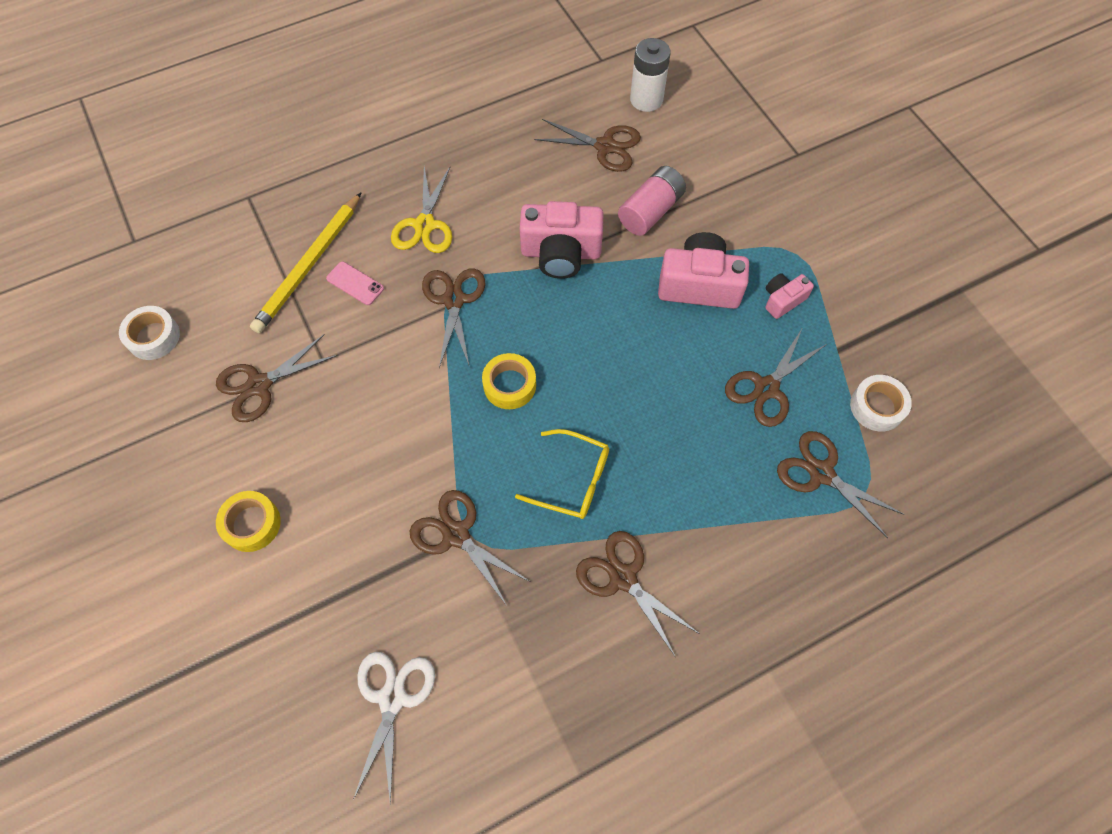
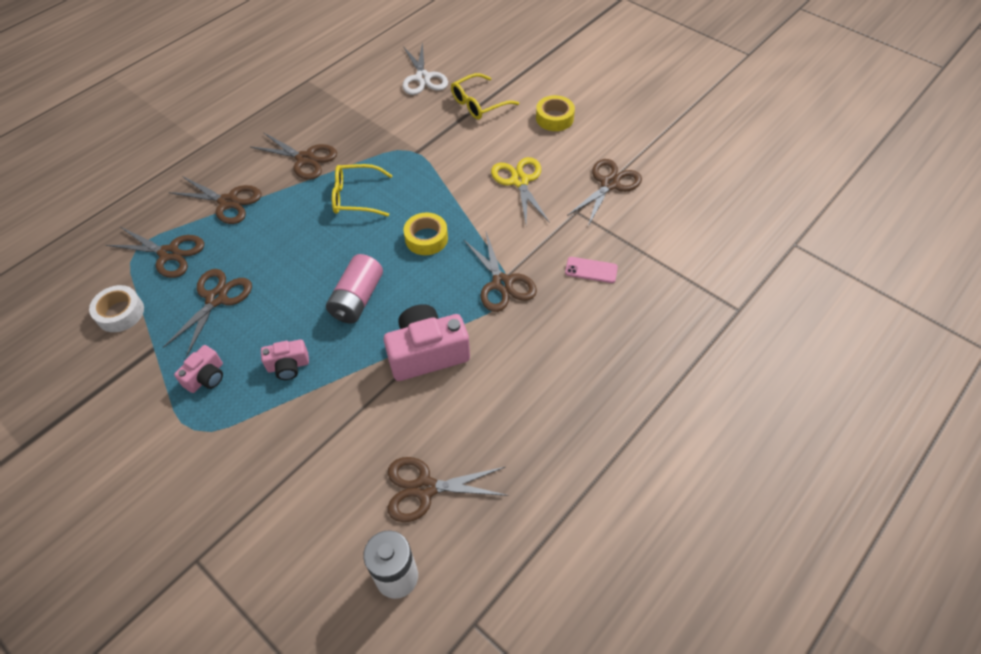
camera: 160 degrees right, 10 degrees down
white tape [119,306,180,360] -> none
yellow pencil [250,192,362,333] -> none
yellow scissors [391,167,452,253] -> yellow scissors moved to [491,157,550,223]
brown scissors [409,490,530,606] -> brown scissors moved to [168,176,261,224]
pink battery [618,166,686,236] -> pink battery moved to [326,254,383,324]
pink camera [658,232,749,309] -> pink camera [261,339,309,380], size x0.54
none -> yellow glasses [451,73,519,120]

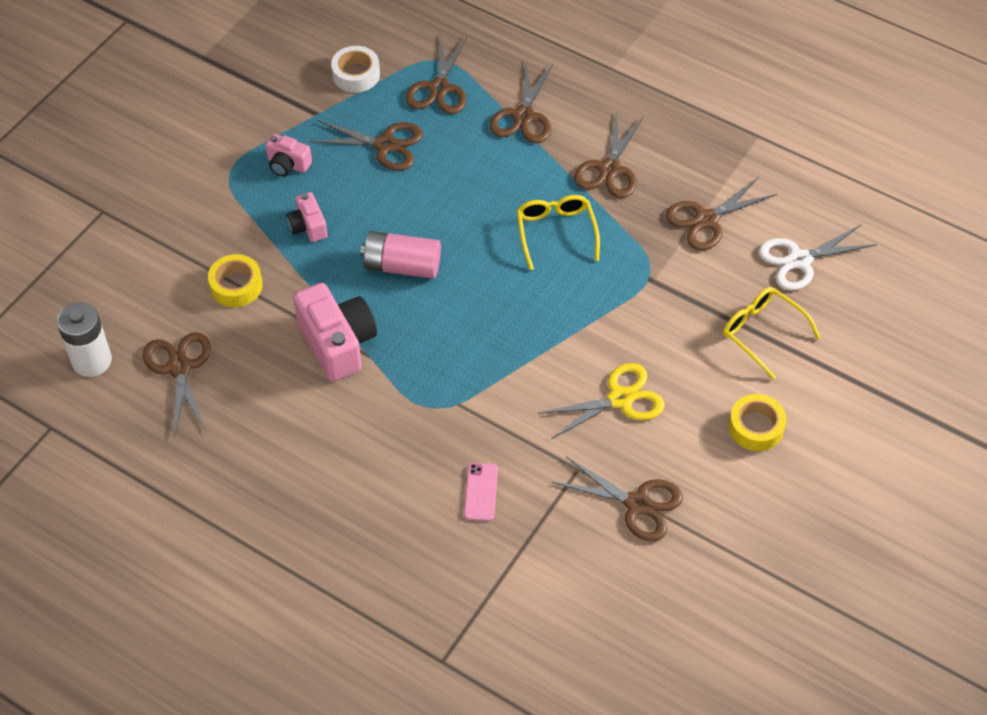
camera: 80 degrees right, 0 degrees up
yellow tape [404,213,448,255] -> yellow tape moved to [208,254,263,307]
brown scissors [463,232,537,312] -> brown scissors moved to [665,177,777,250]

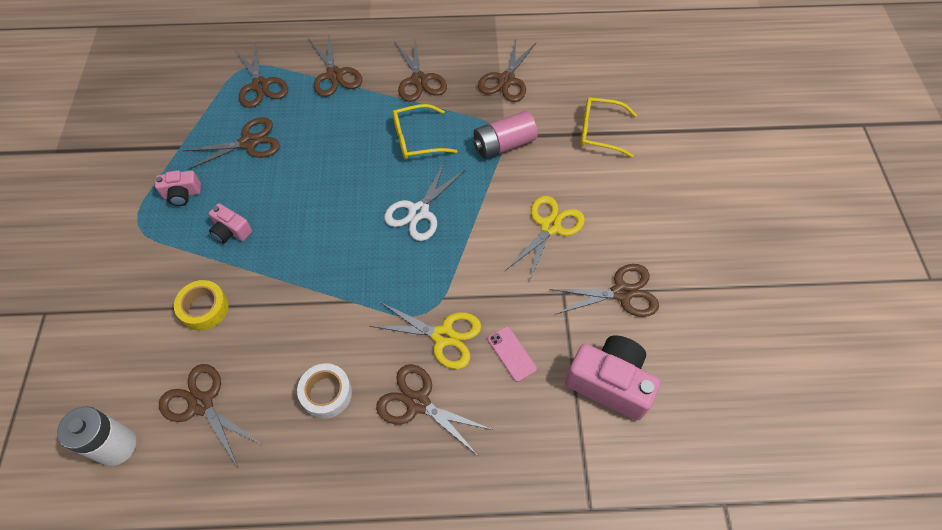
camera: 35 degrees left, 5 degrees up
pink camera [293,283,377,382] -> pink camera moved to [565,335,661,421]
white tape [331,46,380,93] -> white tape moved to [297,363,352,419]
pink battery [361,231,441,279] -> pink battery moved to [474,111,538,159]
yellow glasses [517,195,600,270] -> yellow glasses turned 60 degrees counterclockwise [393,104,457,160]
yellow tape [729,394,787,451] -> none
white scissors [759,224,877,291] -> white scissors moved to [384,161,465,241]
none -> yellow scissors [369,302,481,369]
none -> brown scissors [376,364,493,455]

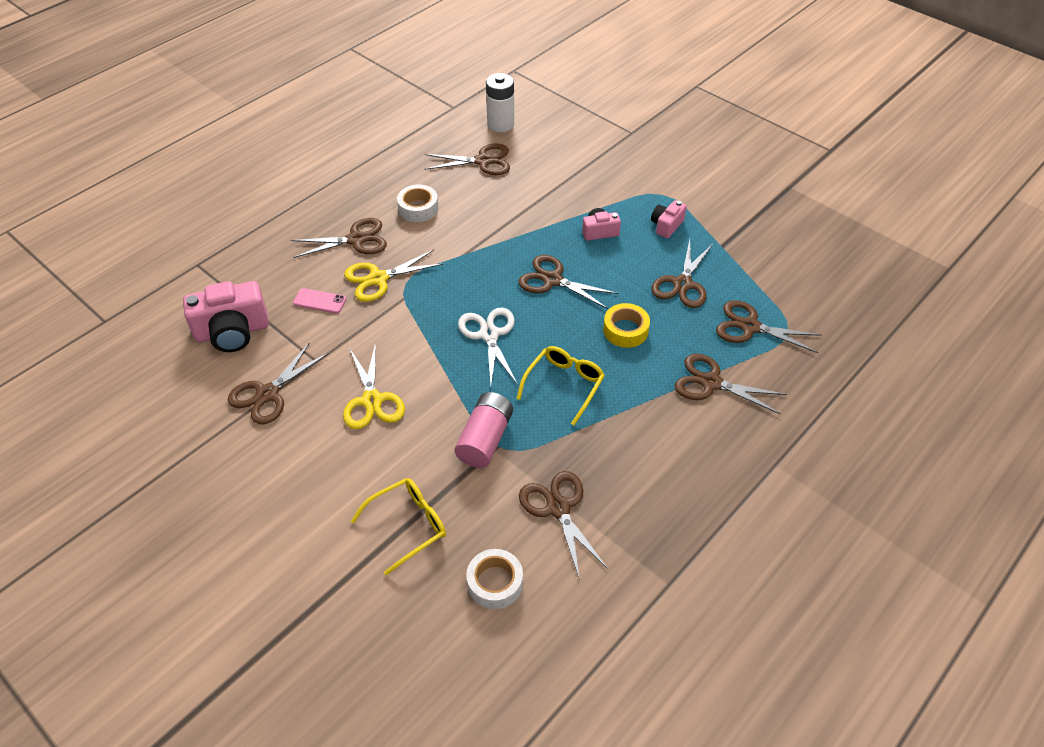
camera: 135 degrees right, 10 degrees down
yellow tape [174,280,229,331] -> yellow tape moved to [603,303,650,348]
brown scissors [394,39,447,102] -> brown scissors moved to [518,255,618,309]
none -> white tape [466,549,523,609]

